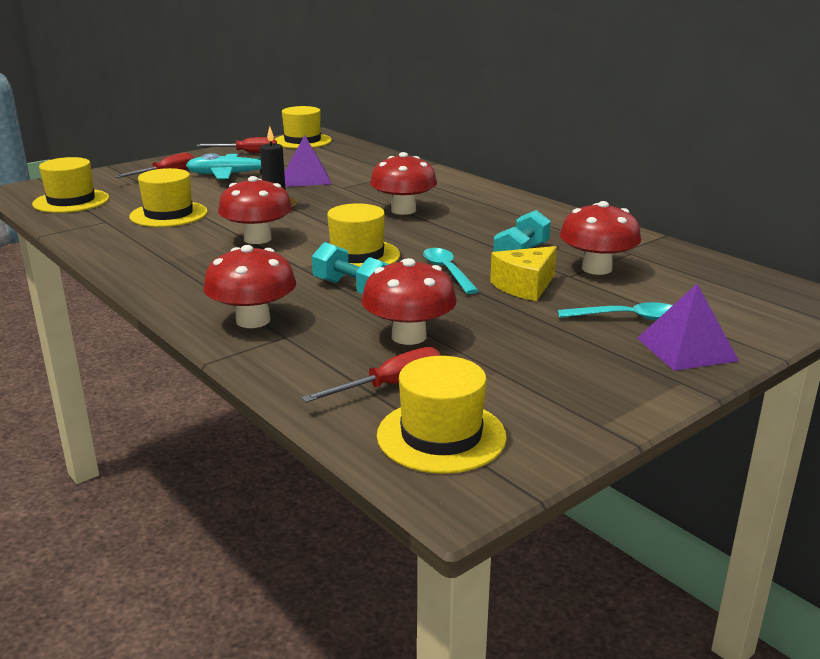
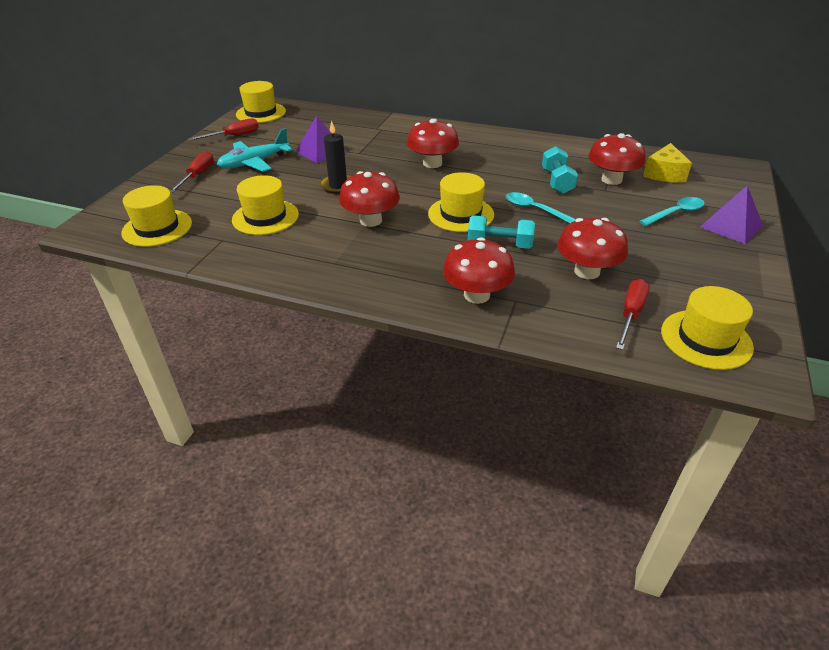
camera: 30 degrees left, 15 degrees up
yellow cheese [490,246,557,301] -> yellow cheese moved to [643,143,692,183]

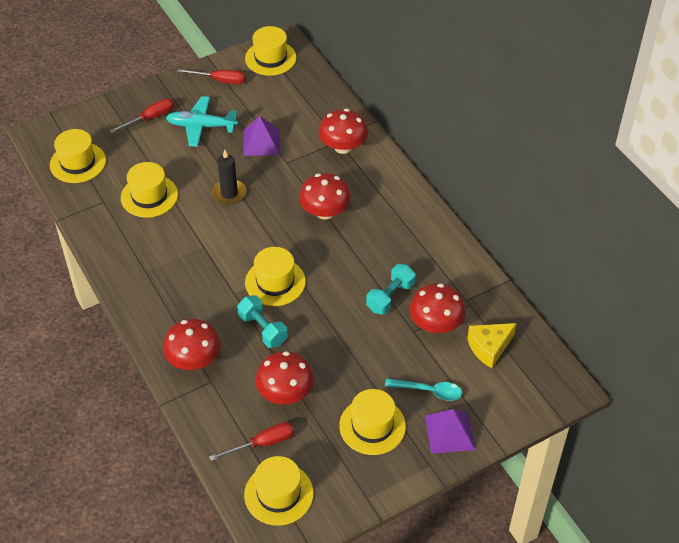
camera: 40 degrees right, 10 degrees up
red mushroom [339,171,400,227] -> red mushroom moved to [319,109,368,154]
turquoise spoon [506,192,576,223] -> none
none -> yellow hat [339,389,406,455]

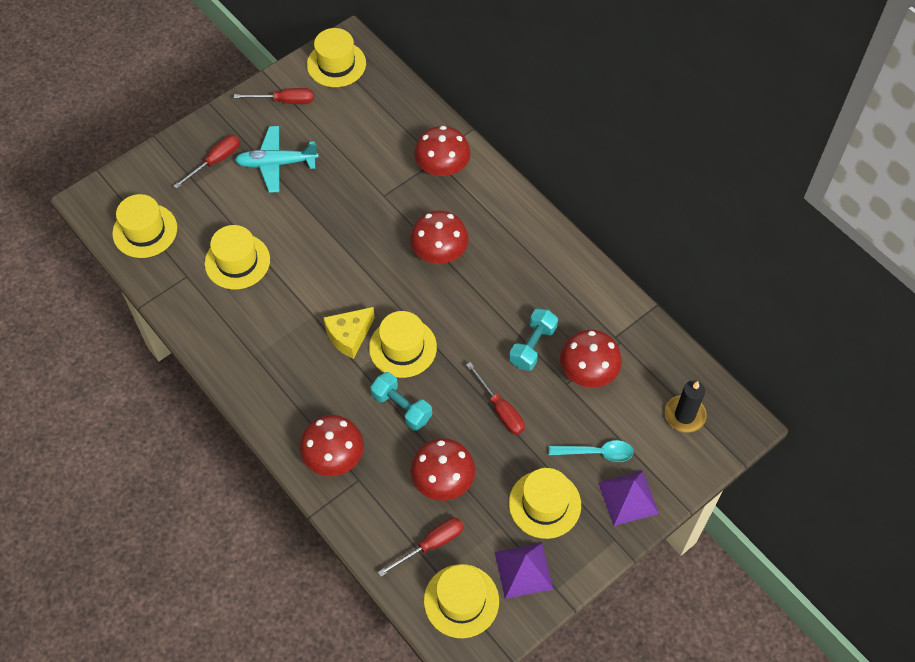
camera: 10 degrees left, 10 degrees up
black candle [212,150,246,205] -> black candle moved to [665,381,707,433]
purple pyramid [243,116,280,156] -> purple pyramid moved to [495,543,553,599]
yellow cheese [467,323,516,368] -> yellow cheese moved to [323,307,375,359]
none -> red screwdriver [466,362,525,435]

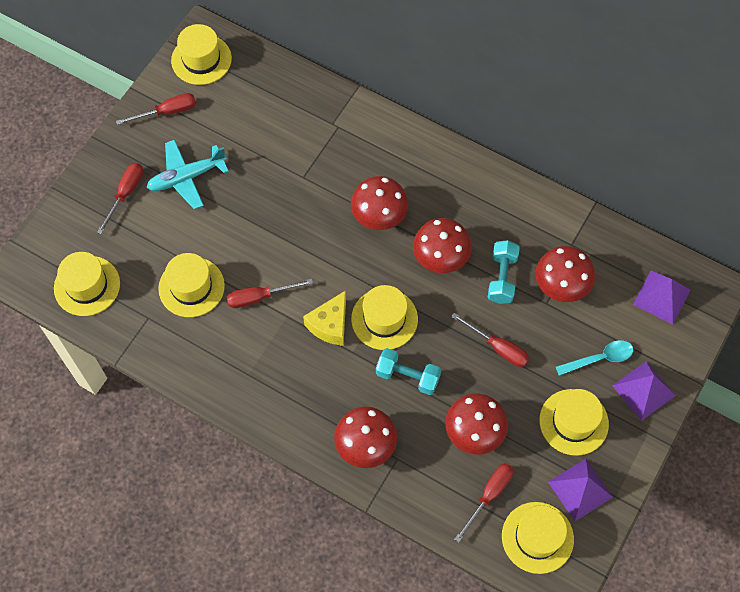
camera: 20 degrees left, 5 degrees up
red mushroom [414,126,470,176] -> red mushroom moved to [413,218,472,273]
black candle [665,381,707,433] -> purple pyramid [633,271,690,325]
none -> red screwdriver [227,279,313,308]

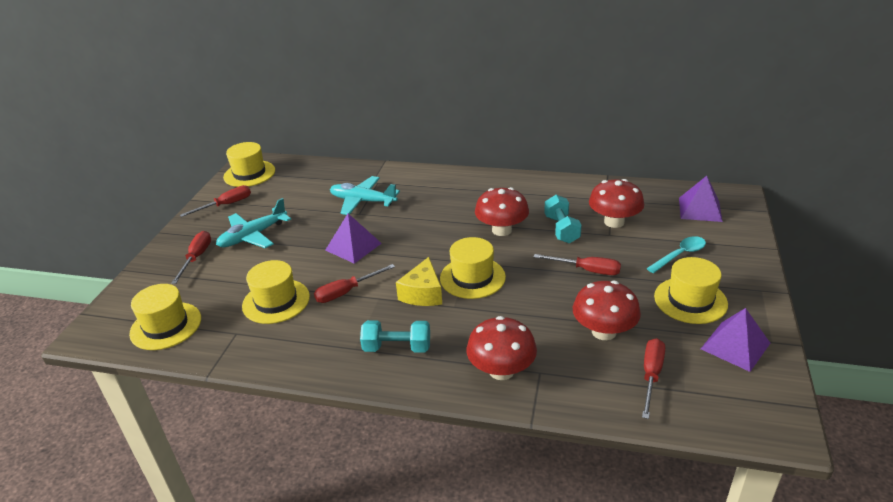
camera: 15 degrees left, 30 degrees down
red mushroom [351,176,409,230] -> none
turquoise dumbbell [376,348,441,395] -> turquoise dumbbell moved to [360,320,430,353]
yellow hat [502,502,574,574] -> none
purple pyramid [612,361,676,421] -> purple pyramid moved to [325,214,382,264]
none -> turquoise plane [330,176,400,215]

